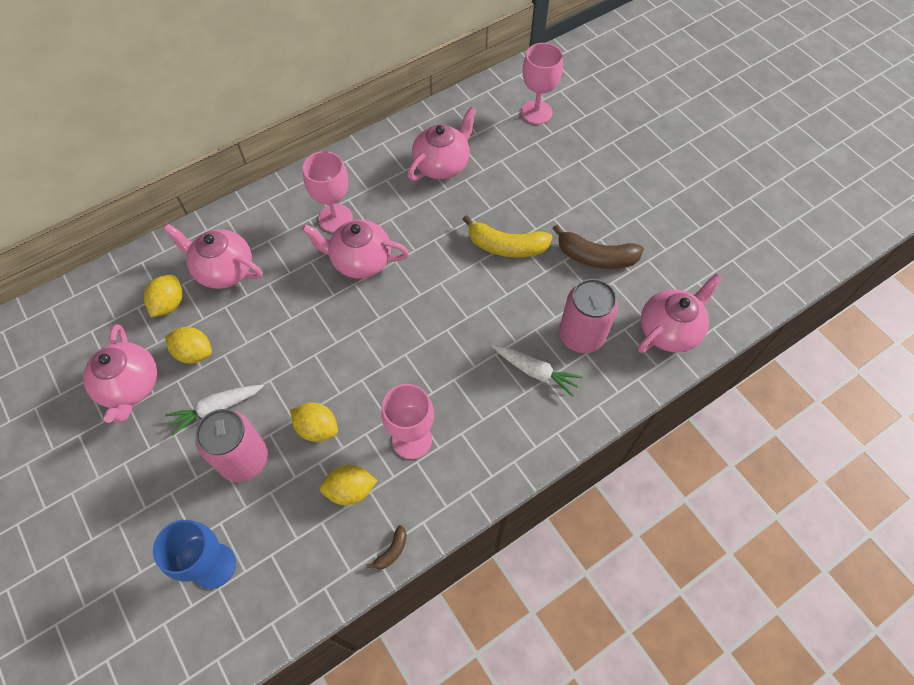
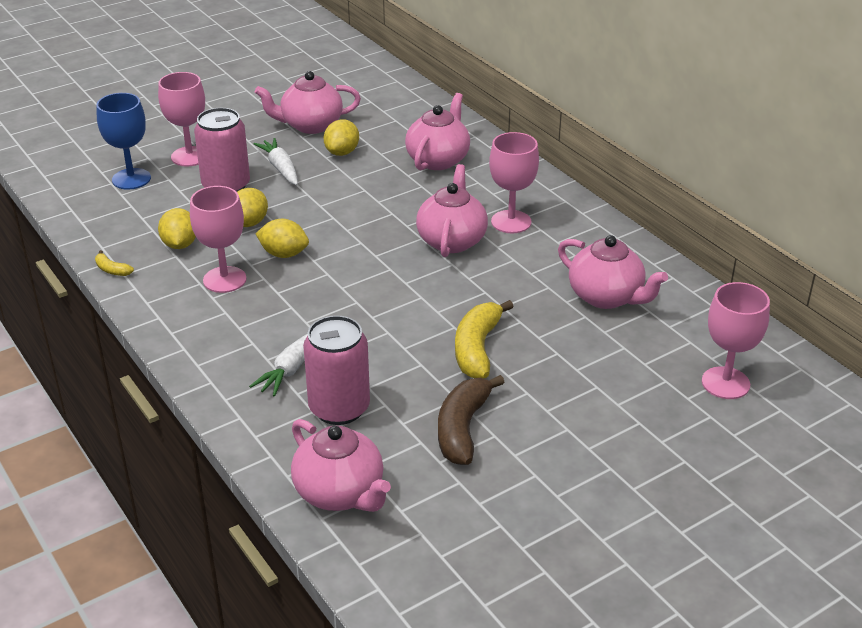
camera: 90 degrees right, 25 degrees down
yellow lemon [144,275,182,317] -> yellow lemon moved to [256,219,309,258]
brown banana [366,525,407,569] -> yellow banana [95,250,134,276]
none -> pink goblet [158,72,205,166]

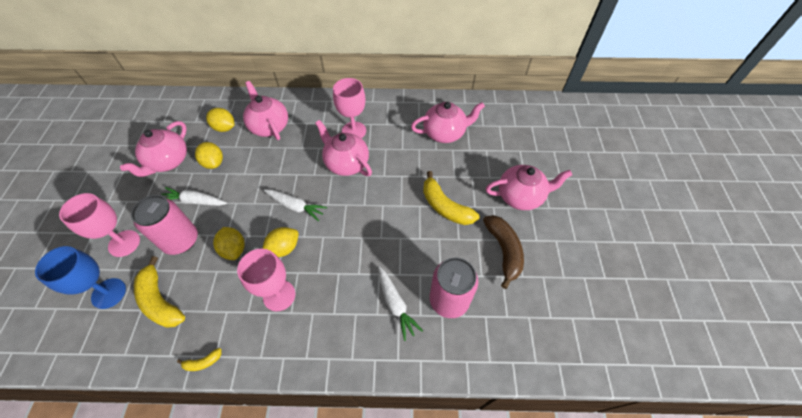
camera: 55 degrees left, 20 degrees up
yellow lemon [158,208,196,249] -> yellow lemon moved to [206,108,234,132]
pink teapot [291,419,391,512] -> pink teapot moved to [486,165,572,210]
brown banana [438,375,505,465] -> brown banana turned 150 degrees counterclockwise [483,215,524,289]
pink goblet [702,282,770,399] -> none
none -> yellow banana [134,256,185,328]
none -> white carrot [264,189,327,221]

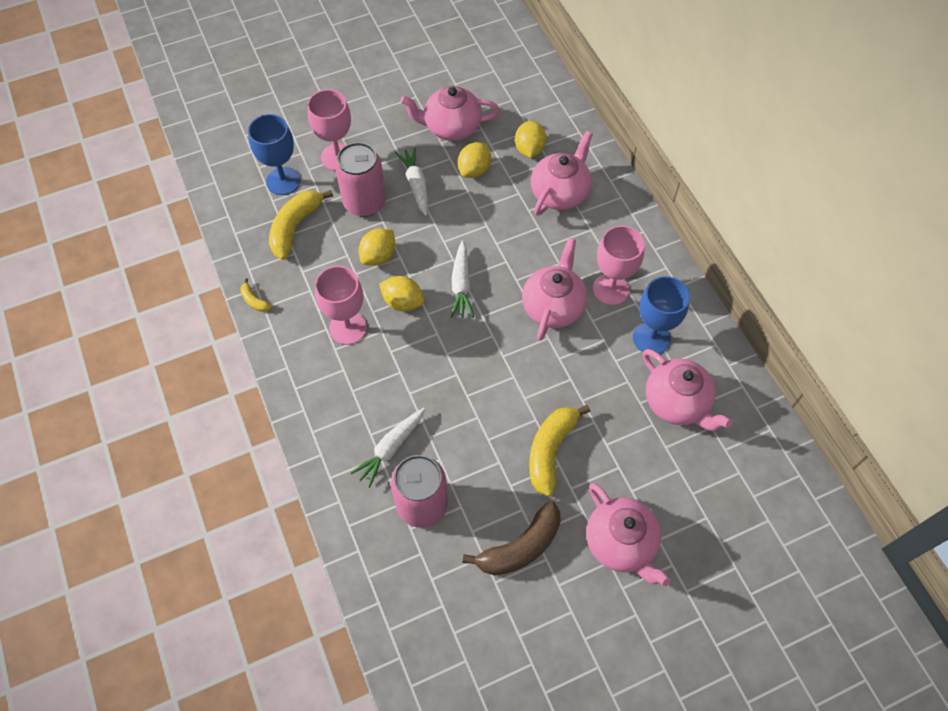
camera: 65 degrees right, 5 degrees up
none -> blue goblet [633,276,690,354]

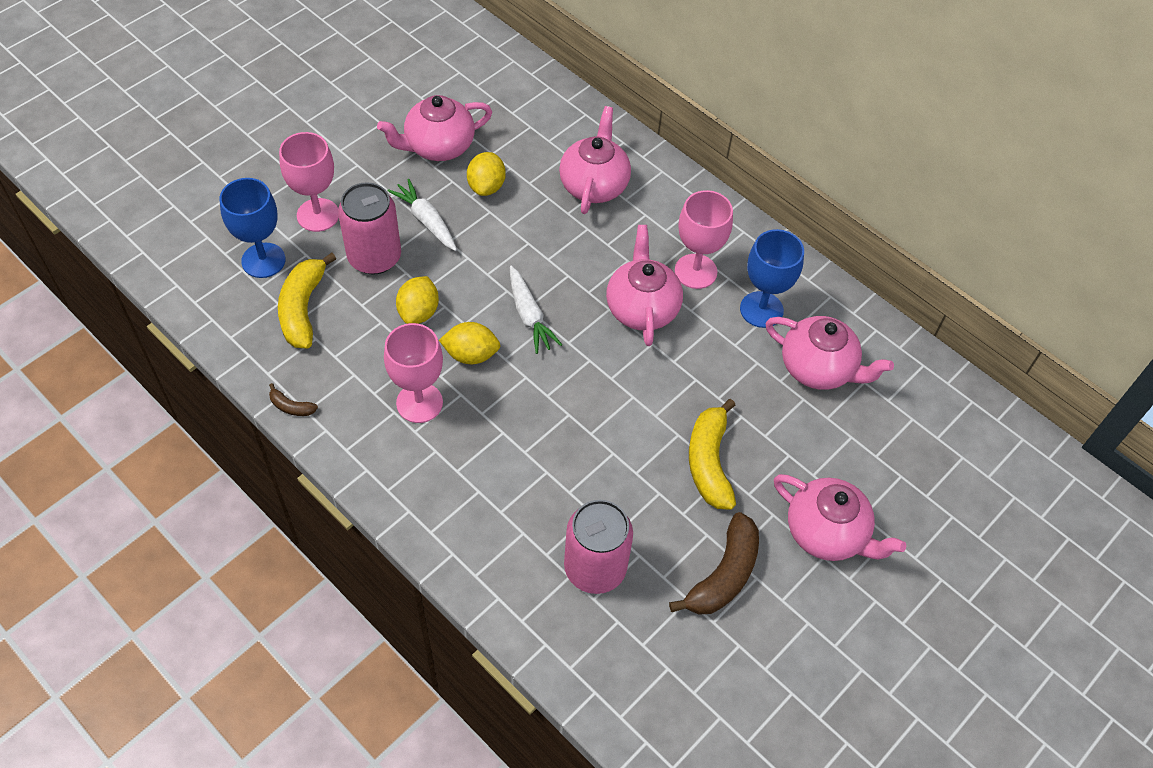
camera: 25 degrees left, 5 degrees down
yellow banana [240,278,272,312] -> brown banana [269,383,318,416]
white carrot [350,408,425,488] -> none
yellow lemon [515,121,547,158] -> none

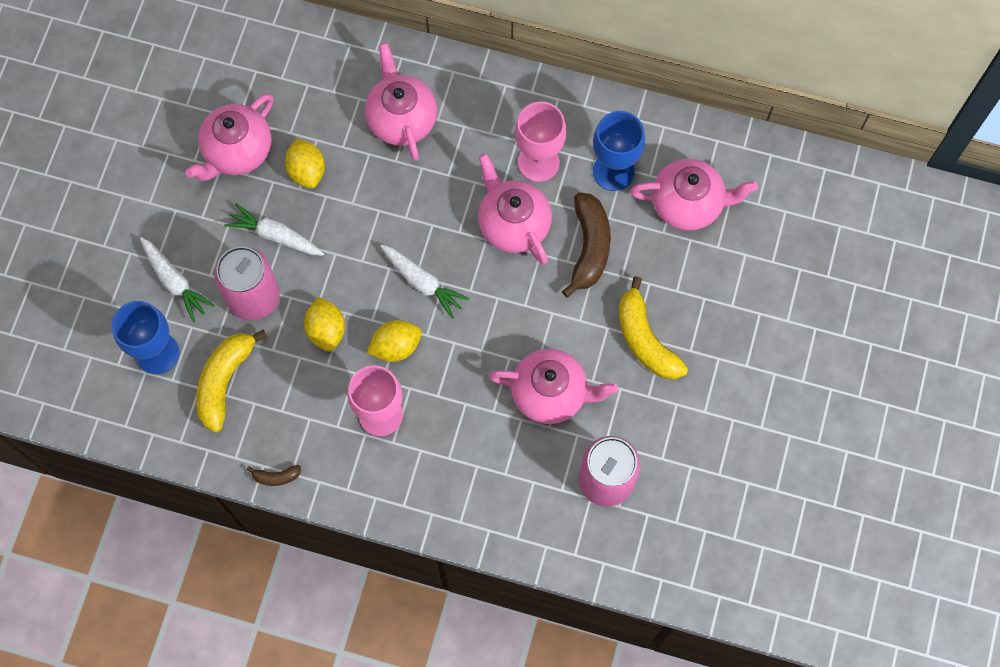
camera: 25 degrees left, 15 degrees up
yellow banana [278,253,336,349] -> yellow banana turned 45 degrees clockwise [196,329,267,433]
pink goblet [279,132,339,232] -> white carrot [140,237,215,322]
brown banana [669,512,759,615] -> brown banana moved to [562,192,611,298]
pink teapot [774,474,906,561] -> pink teapot moved to [489,349,618,424]

